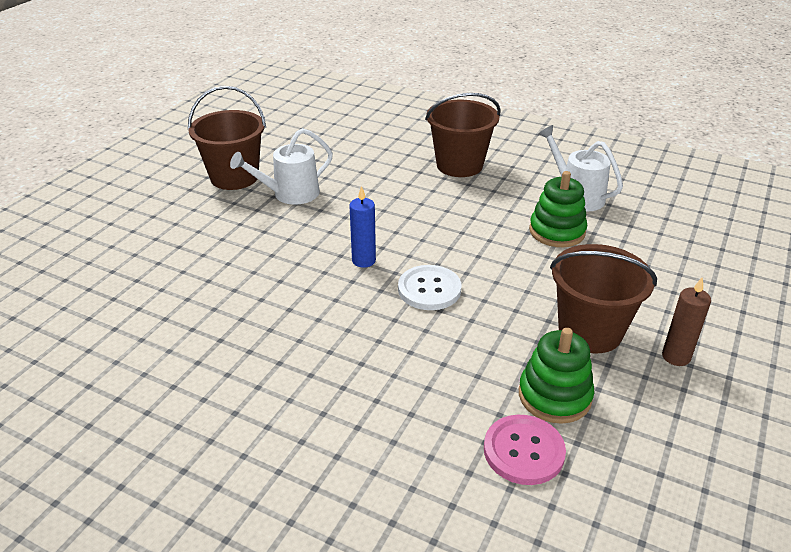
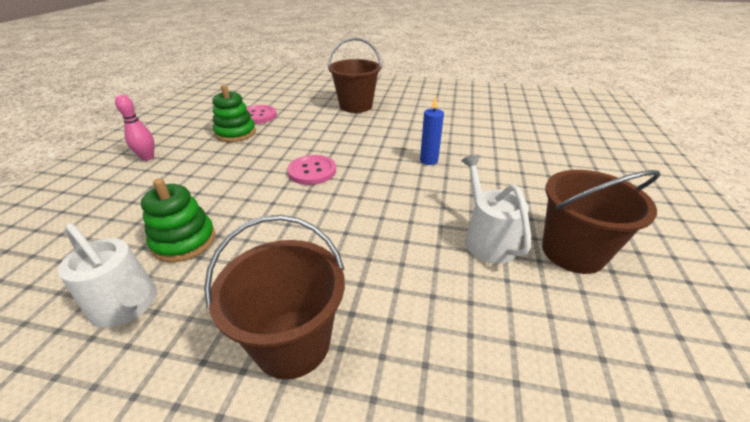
camera: 165 degrees right, 0 degrees up
white watering can [230,128,333,205] -> white watering can turned 60 degrees counterclockwise [461,155,531,264]
blue candle [349,186,376,268] -> blue candle moved to [420,96,444,165]
white button [398,265,461,310] -> pink button [287,155,336,185]
brown bucket [550,244,657,353] -> brown bucket moved to [328,38,382,113]
brown candle [662,277,711,366] -> pink bowling pin [115,94,154,161]

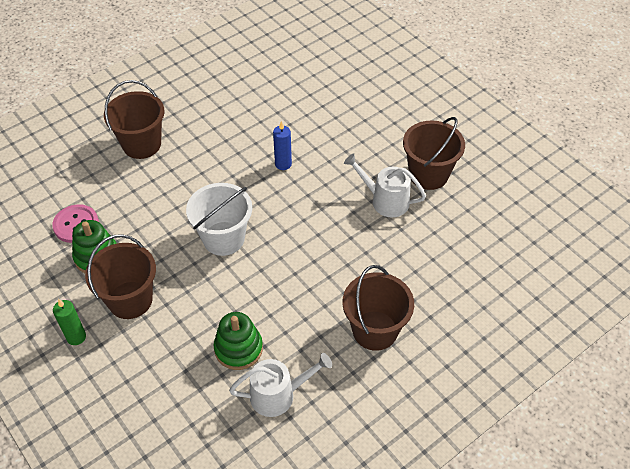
camera: 50 degrees left, 15 degrees up
pink bowling pin [115,94,154,161] -> green candle [53,299,86,345]
pink button [287,155,336,185] -> white bucket [186,183,252,256]
none -> brown bucket [85,234,156,319]

